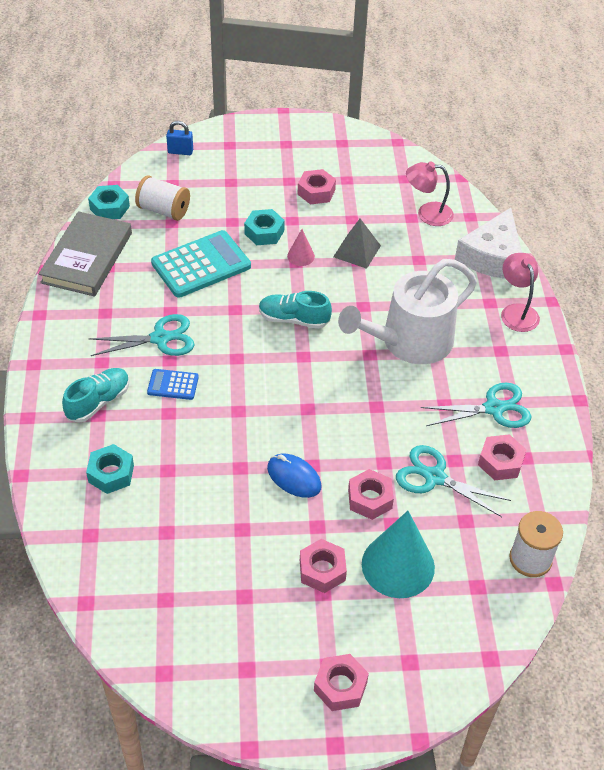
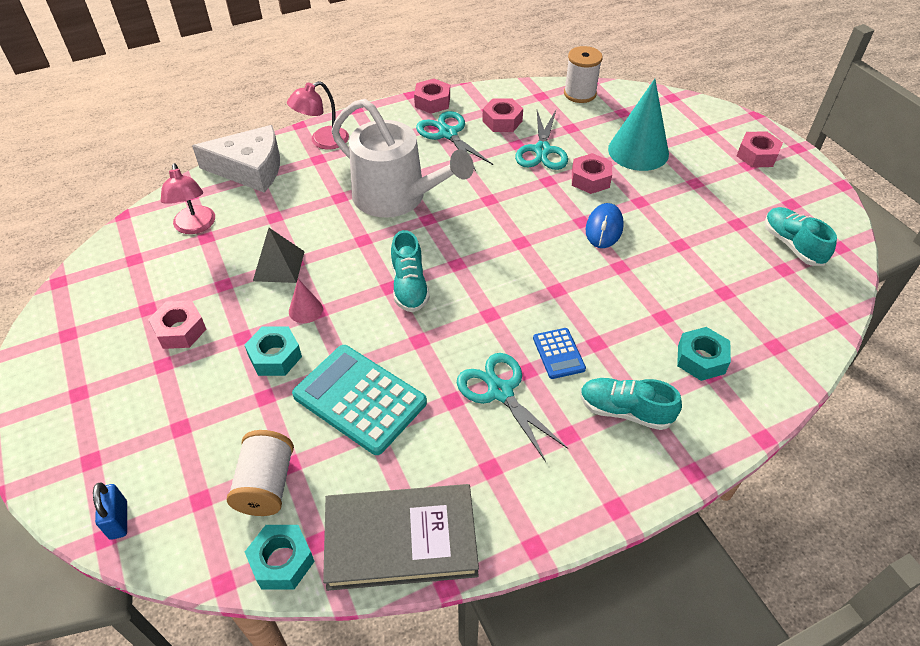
camera: 110 degrees left, 0 degrees up
pink nut [300,539,347,593] -> pink nut moved to [414,79,450,114]
none -> turquoise shoe [764,207,837,266]

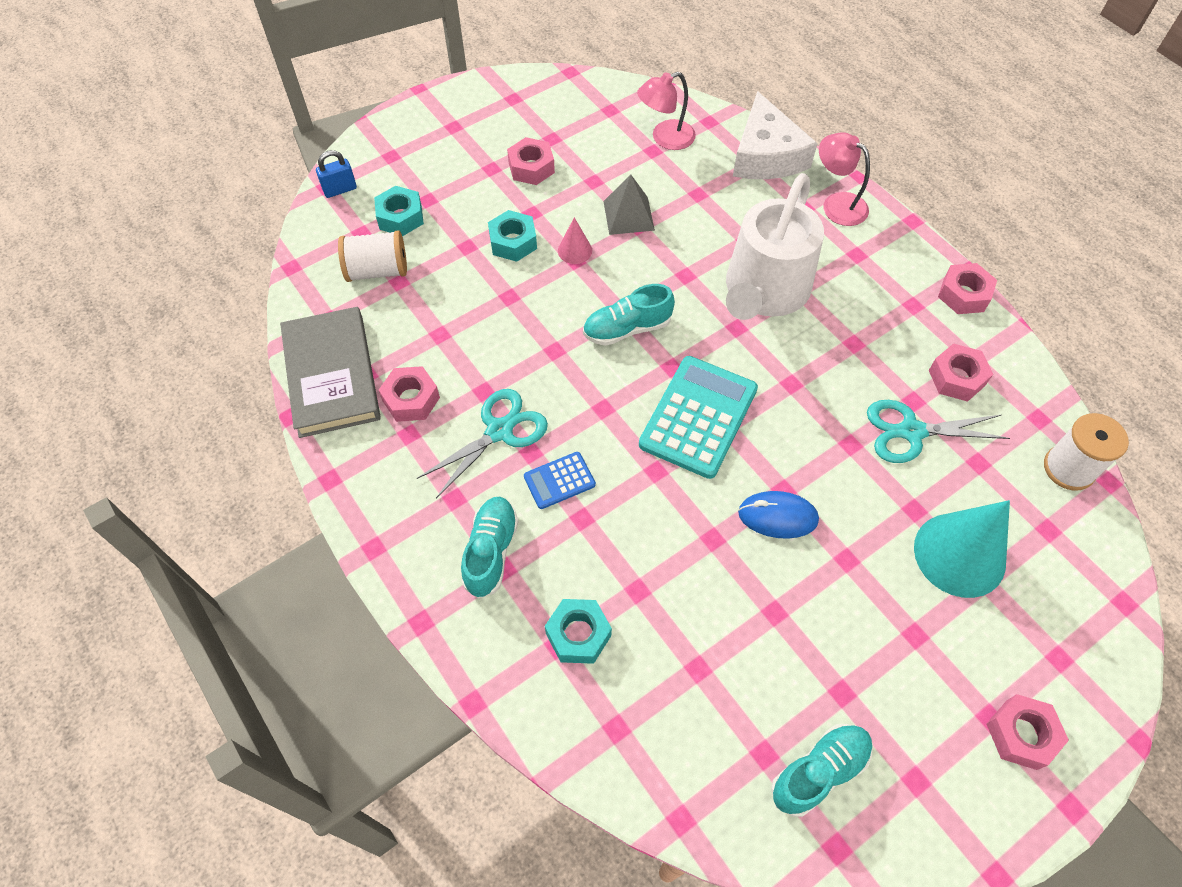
camera: 80 degrees right, 10 degrees up
turquoise nut [245,525,315,589] -> turquoise nut moved to [374,186,424,236]
turquoise calculator [292,345,427,455] -> turquoise calculator moved to [639,356,758,479]
turquoise scissors [416,111,493,171] -> none
pink nut [572,153,612,194] -> pink nut moved to [379,366,440,422]

